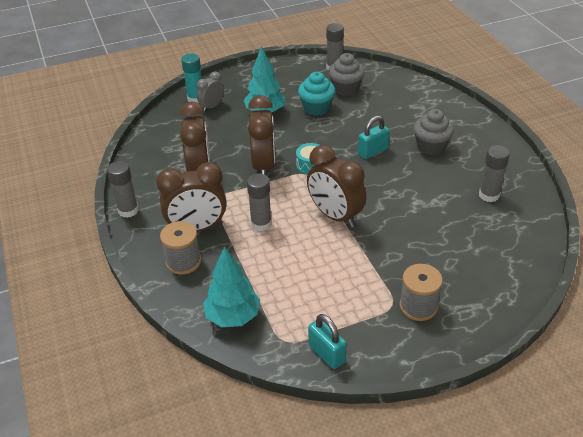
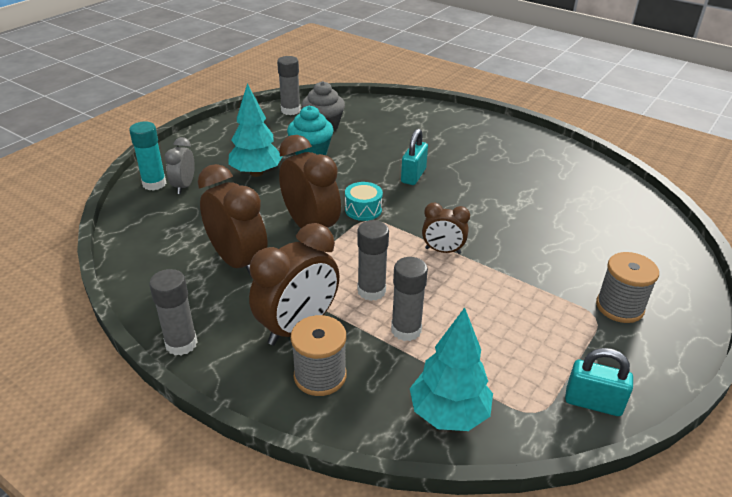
camera: 35 degrees left, 5 degrees down
brown clock [307,145,366,227] -> brown clock [422,203,470,254], size x0.56
grey cupcake [413,109,454,155] -> none
grey glue stick [479,145,510,202] -> grey glue stick moved to [391,257,428,341]

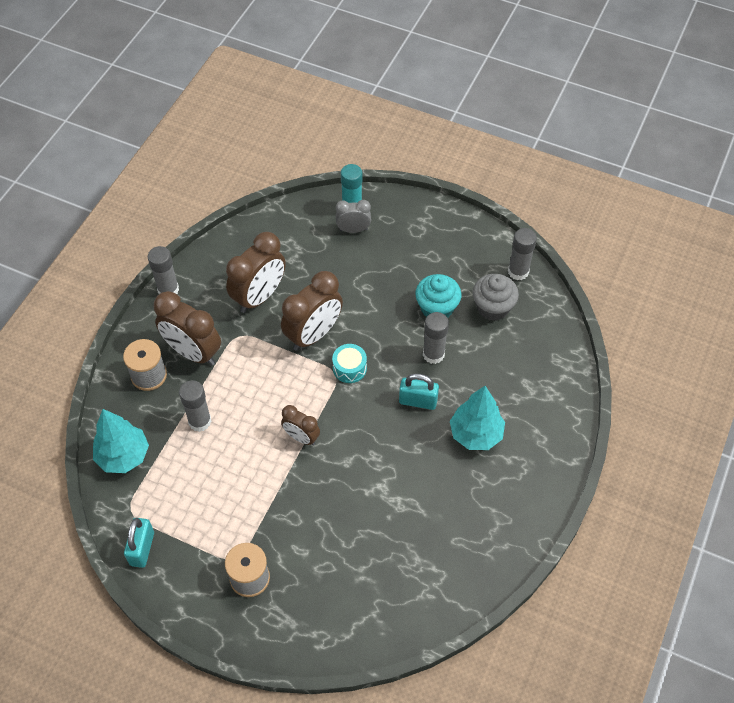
camera: 80 degrees right, 20 degrees up
turquoise tree [228,83,283,177] -> turquoise tree moved to [450,386,505,450]
grey glue stick [357,220,389,301] -> grey glue stick moved to [423,312,449,364]
brown clock [422,203,470,254] -> brown clock turned 60 degrees counterclockwise [281,405,320,445]

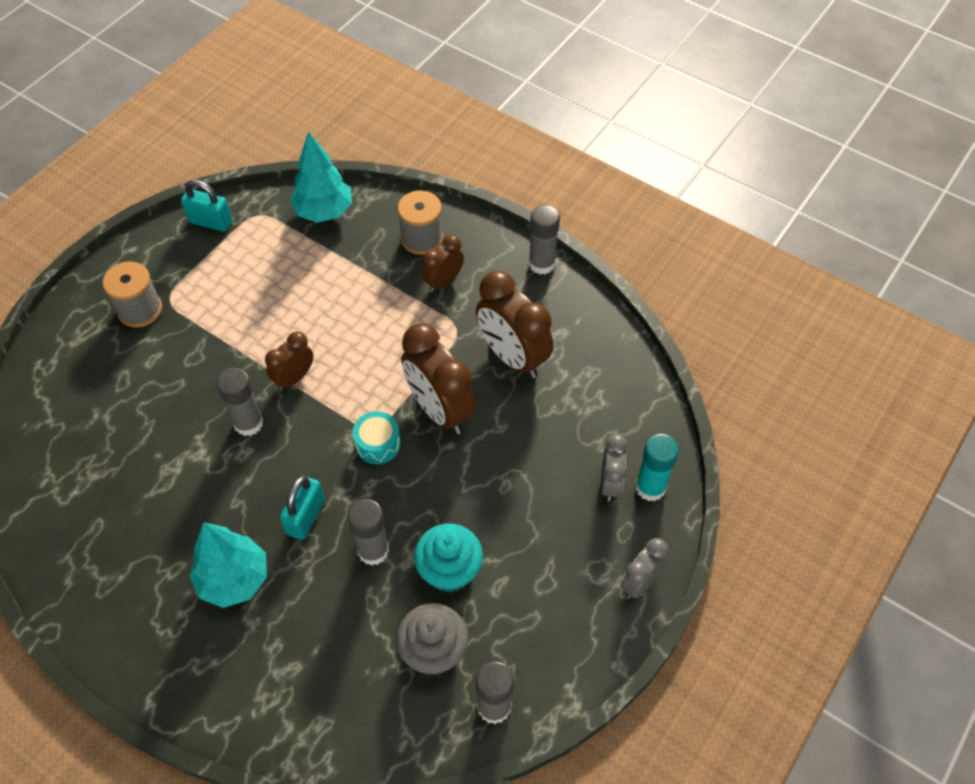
camera: 100 degrees right, 0 degrees up
brown clock [154,291,221,366] -> brown clock [421,235,464,292], size x0.56
grey glue stick [179,380,212,432] -> grey glue stick moved to [216,368,264,436]
none -> grey clock [620,538,669,599]

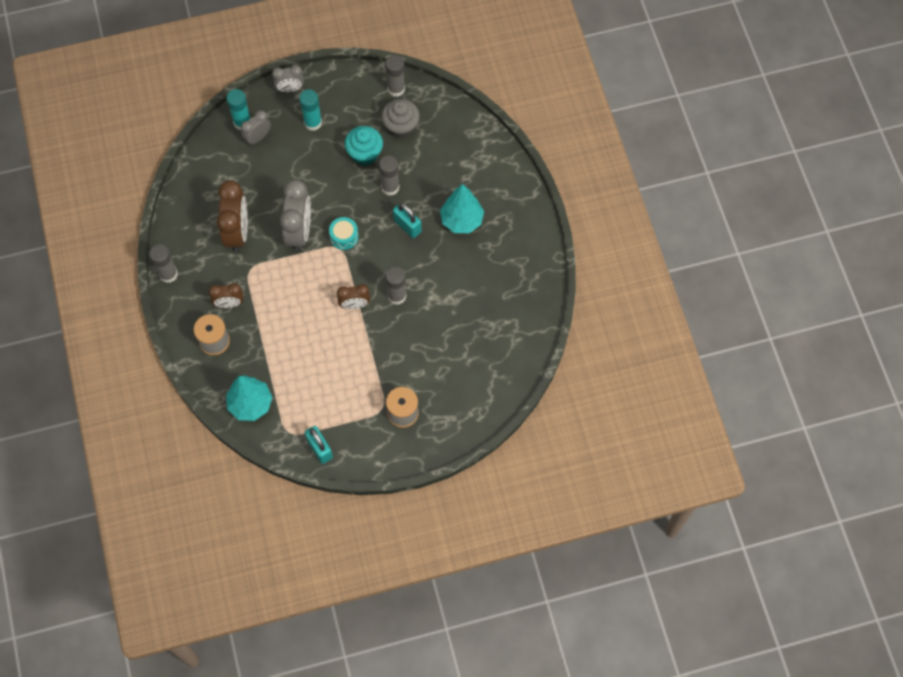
camera: 140 degrees left, 10 degrees up
turquoise padlock [280,475,325,540] -> turquoise padlock turned 75 degrees clockwise [393,203,422,238]
brown clock [402,324,476,434] -> grey clock [280,180,311,252]
none -> turquoise glue stick [299,89,322,131]

